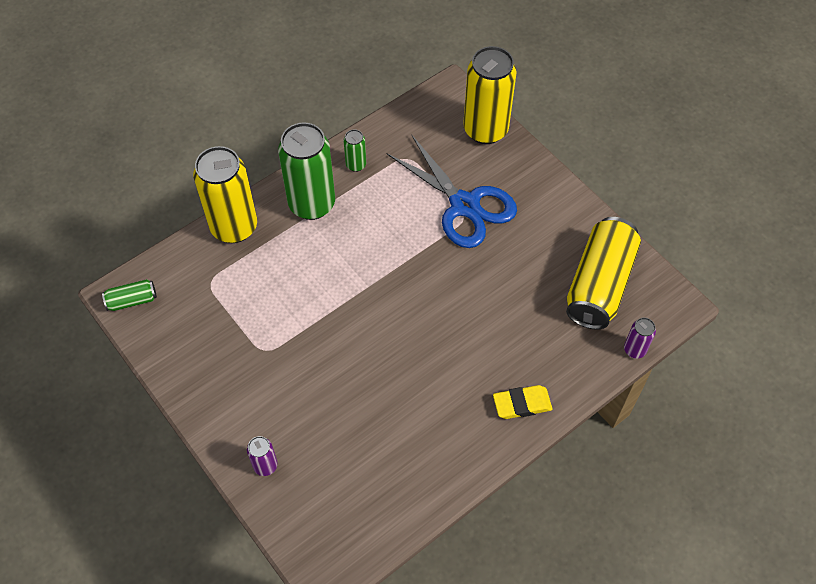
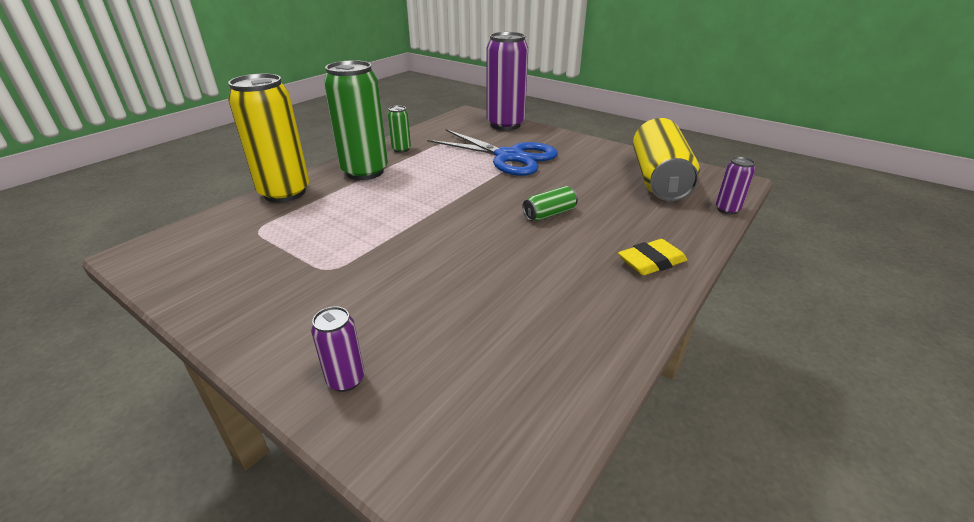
camera: 15 degrees left, 25 degrees down
green can [102,279,157,311] -> green can moved to [523,186,578,221]
yellow can [463,46,517,144] -> purple can [486,32,528,130]

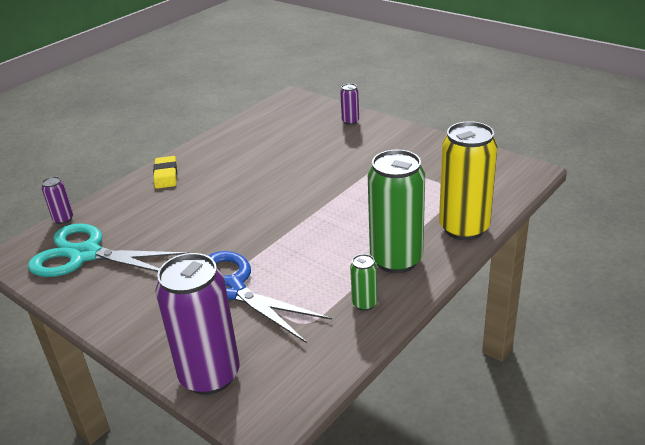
camera: 175 degrees left, 0 degrees up
green can [523,186,578,221] -> none
yellow eraser [618,239,687,275] -> yellow eraser turned 75 degrees counterclockwise [153,156,177,189]
yellow can [633,118,700,201] -> turquoise scissors [28,224,189,277]

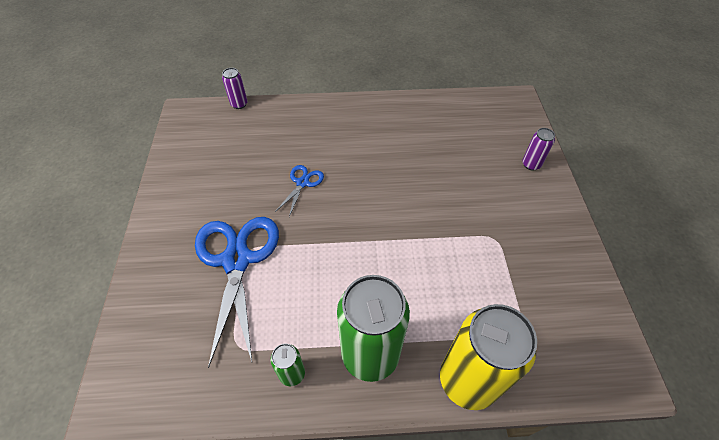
camera: 45 degrees right, 20 degrees up
turquoise scissors [28,224,189,277] -> none
yellow eraser [153,156,177,189] -> none
purple can [155,253,240,395] -> none
none -> blue scissors [275,165,324,217]

